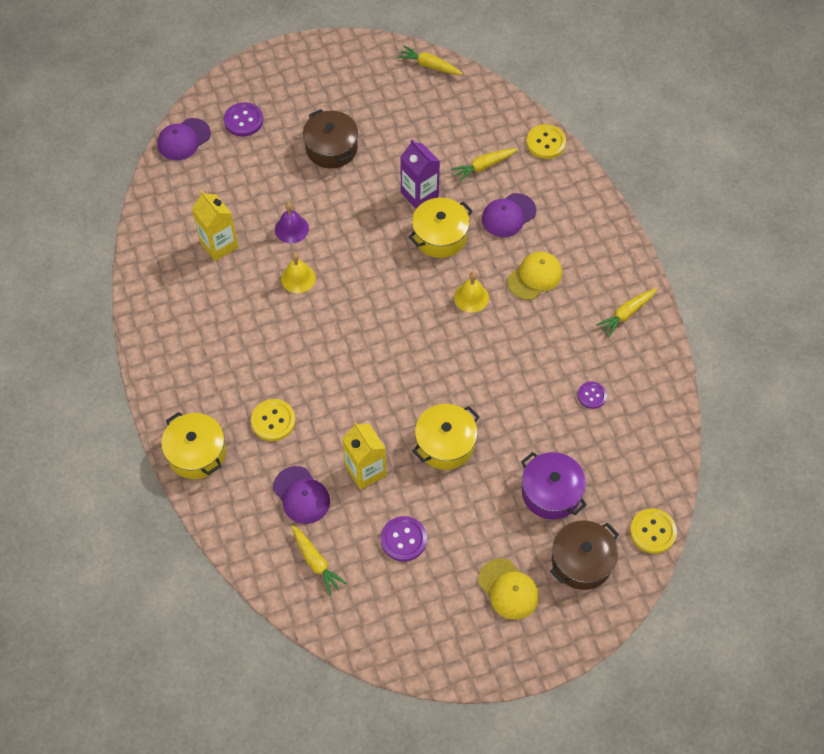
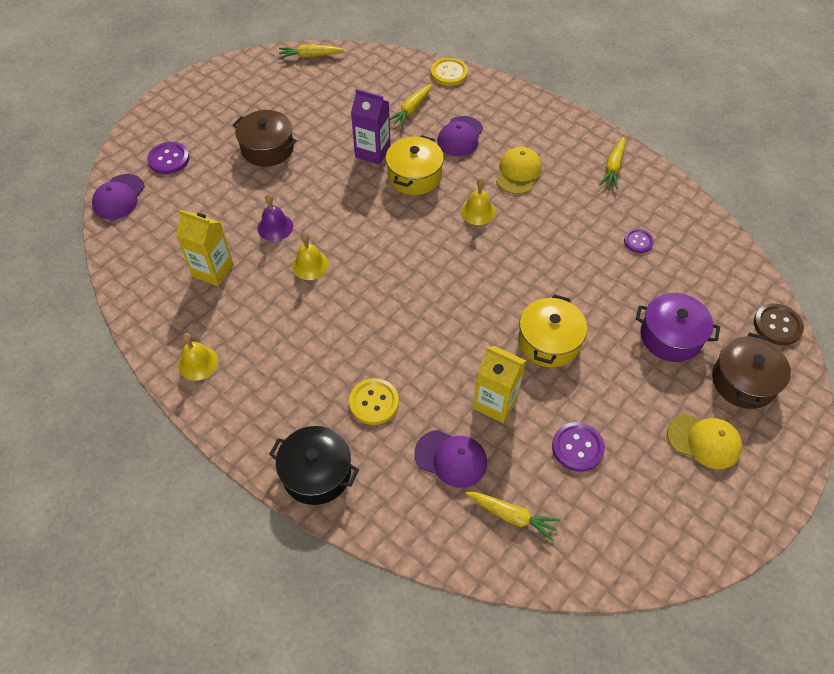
camera: 30 degrees left, 5 degrees down
yellow pot [161,412,226,479] -> black pot [269,426,359,505]
yellow button [630,508,677,554] -> brown button [754,303,804,345]
none -> yellow bell [178,333,218,381]

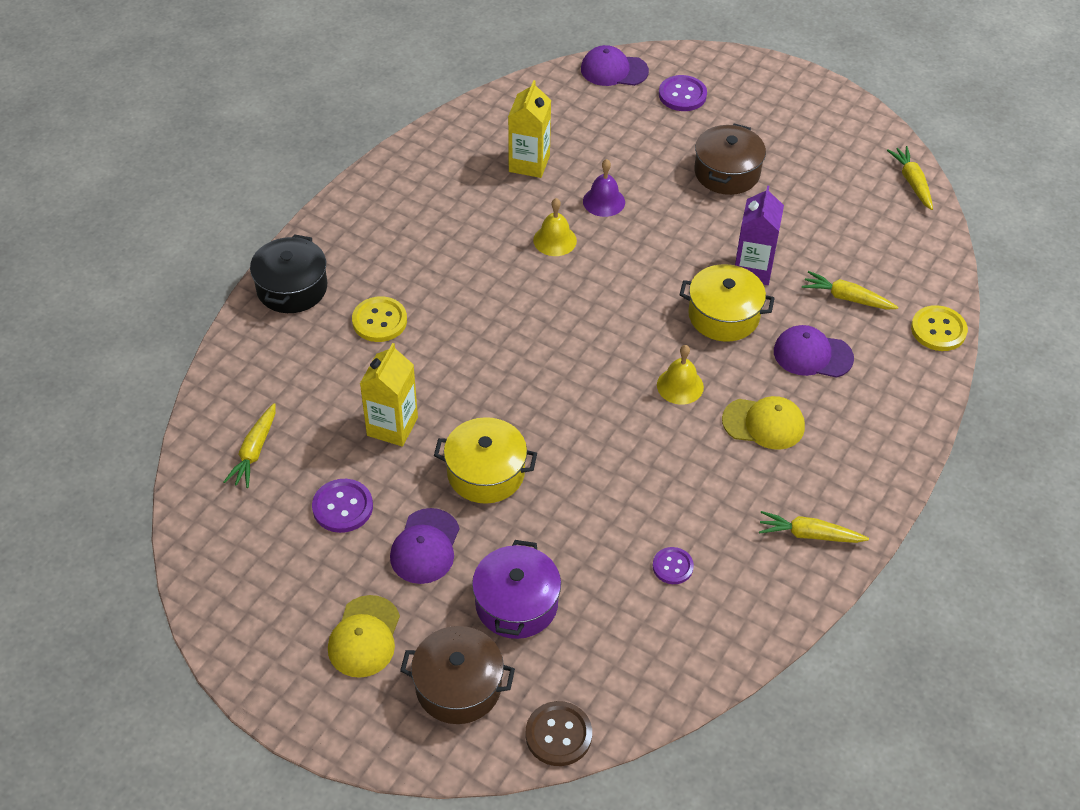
camera: 80 degrees right, 5 degrees down
yellow bell [178,333,218,381] -> none
purple cap [415,430,487,488] -> purple cap moved to [390,508,460,584]

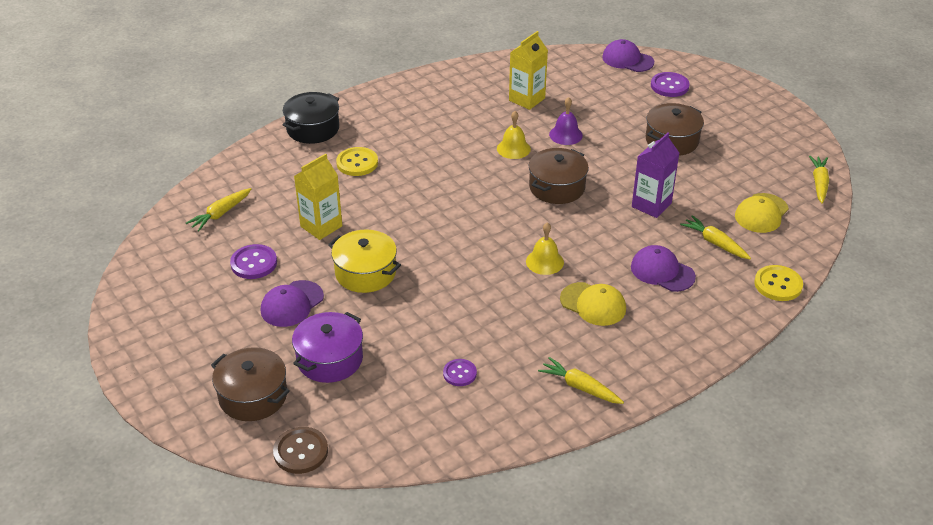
camera: 25 degrees right, 10 degrees down
yellow cap [328,595,400,678] -> yellow cap moved to [735,193,789,233]
yellow pot [679,264,775,342] -> none
none -> brown pot [529,148,589,204]

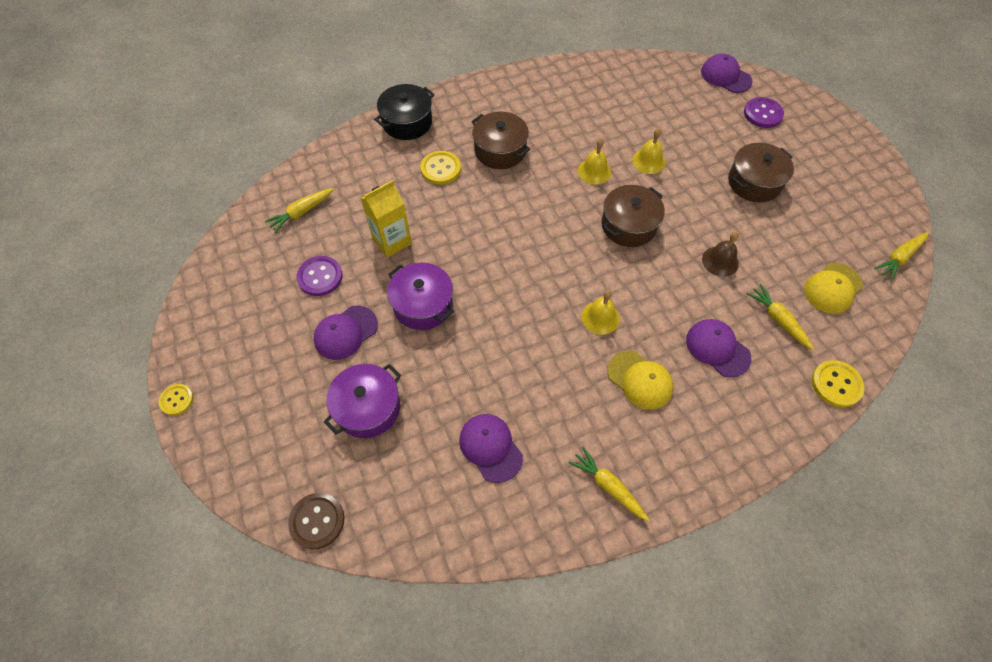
camera: 10 degrees right, 20 degrees up
brown pot [211,347,290,421] -> brown pot moved to [471,111,530,169]
yellow pot [328,229,401,293] -> purple pot [387,262,454,330]
purple button [443,359,477,386] -> purple cap [459,414,523,483]
yellow carton [509,31,548,110] -> none
purple bell [549,97,583,145] -> yellow bell [632,128,665,174]
purple carton [632,132,679,218] -> brown bell [702,231,739,277]
yellow carrot [809,156,829,204] -> yellow carrot turned 150 degrees counterclockwise [874,232,928,281]
none -> yellow button [158,384,194,416]

